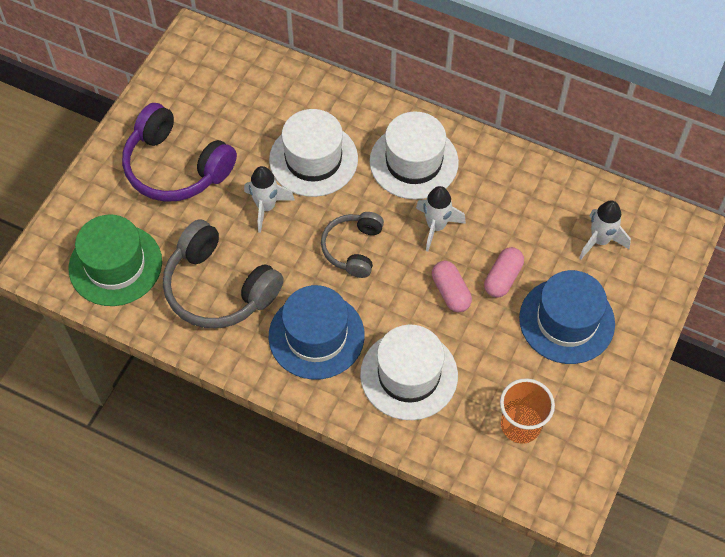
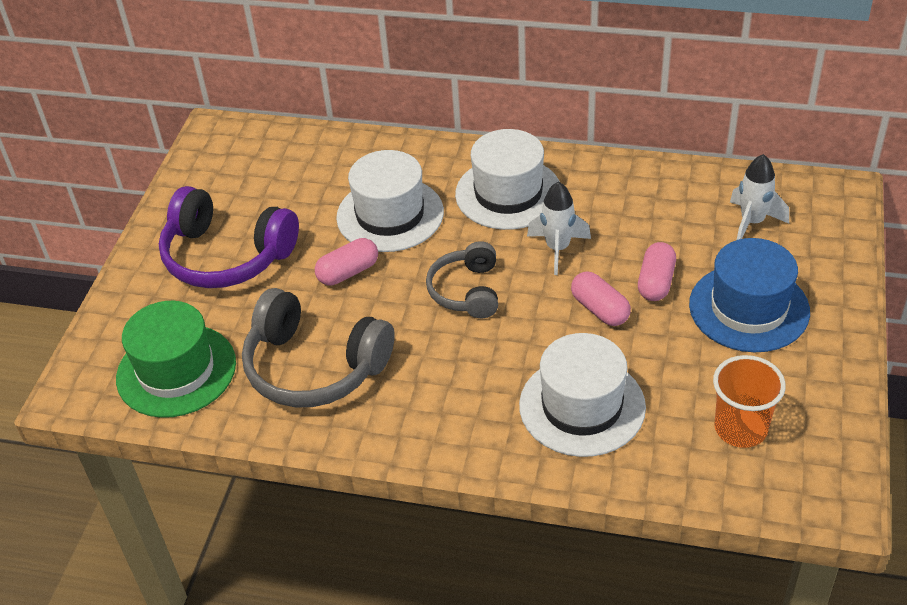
camera: 10 degrees left, 15 degrees down
white rocket [244,166,295,233] -> pink capsule [315,238,378,285]
blue hat [269,285,365,380] -> none

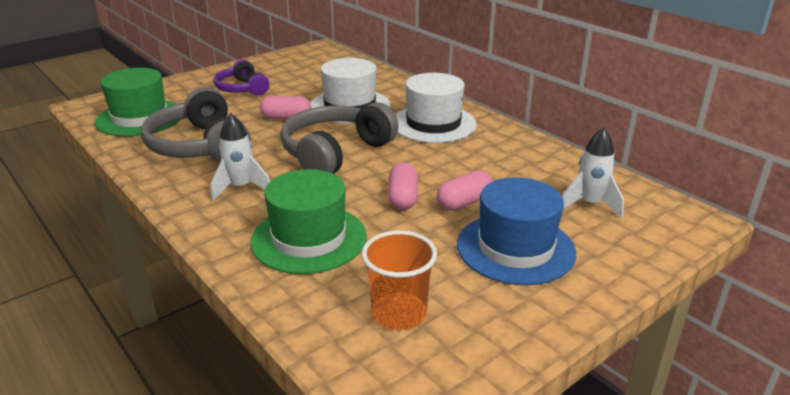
camera: 35 degrees right, 15 degrees down
purple headphones [159,186,299,288] -> purple headphones [214,60,269,96], size x0.61
grey headphones [426,241,498,318] -> grey headphones [280,102,398,174], size x1.65
white hat [519,333,646,457] -> green hat [250,169,367,274]
white rocket [527,181,591,275] -> white rocket moved to [211,113,270,201]

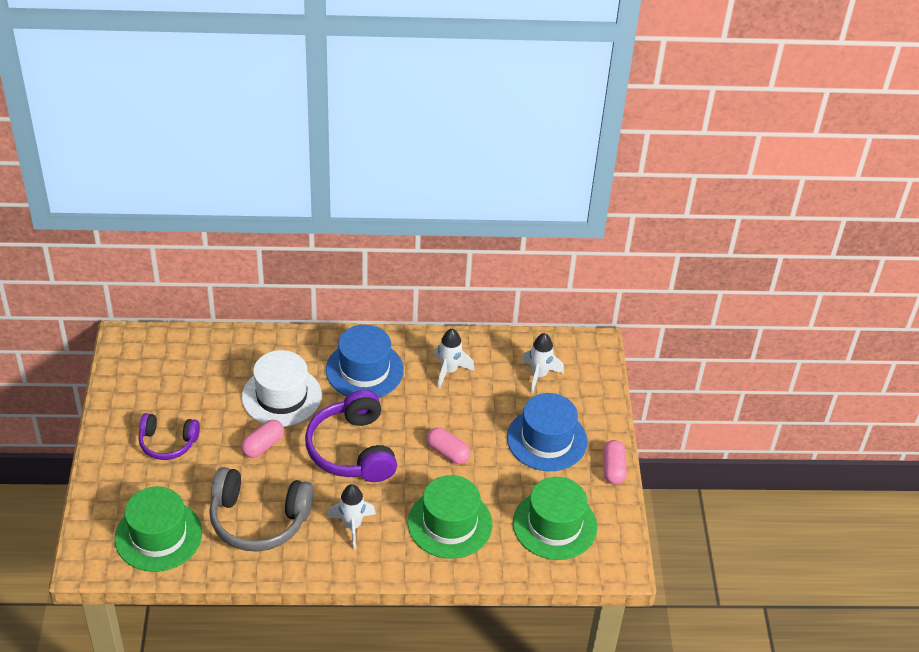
camera: 55 degrees left, 15 degrees up
grey headphones [280,102,398,174] -> purple headphones [305,390,397,482]
orange cup [362,230,437,330] -> green hat [513,477,597,560]
white hat [395,73,477,143] -> blue hat [326,325,404,398]
pink capsule [437,170,493,211] -> pink capsule moved to [603,440,627,485]
none -> white rocket [434,329,475,389]

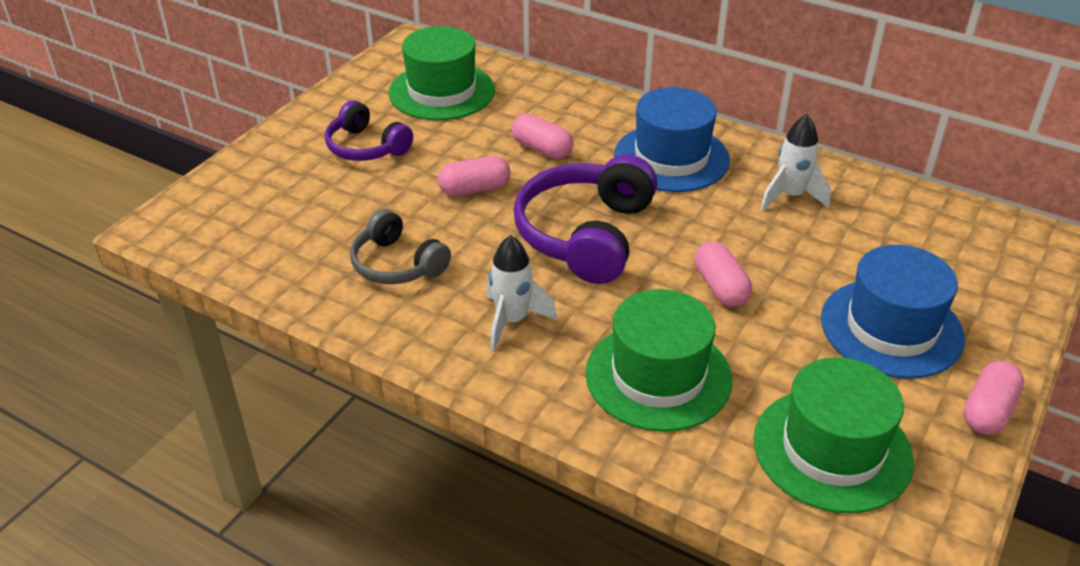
camera: 35 degrees right, 5 degrees down
green hat [114,487,202,572] -> green hat moved to [389,26,495,120]
grey headphones [209,467,314,552] -> grey headphones [350,209,451,285], size x0.61
white hat [242,350,322,427] -> pink capsule [511,114,574,159]
white rocket [522,333,564,394] -> none

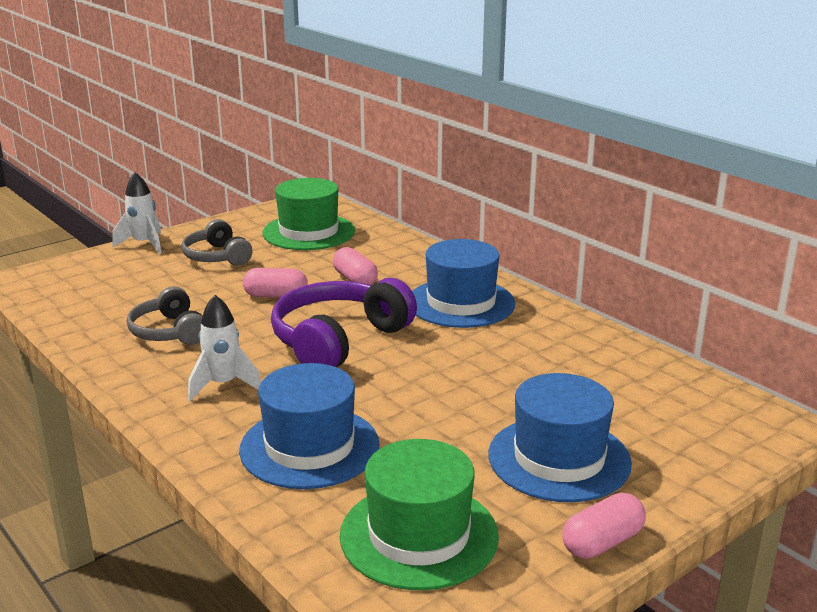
camera: 20 degrees right, 15 degrees down
purple headphones [325,100,413,161] -> grey headphones [181,219,252,266]
green hat [585,289,732,432] -> blue hat [239,363,380,489]
pink capsule [694,241,752,307] -> none
white rocket [760,114,831,211] -> white rocket moved to [113,172,162,254]

